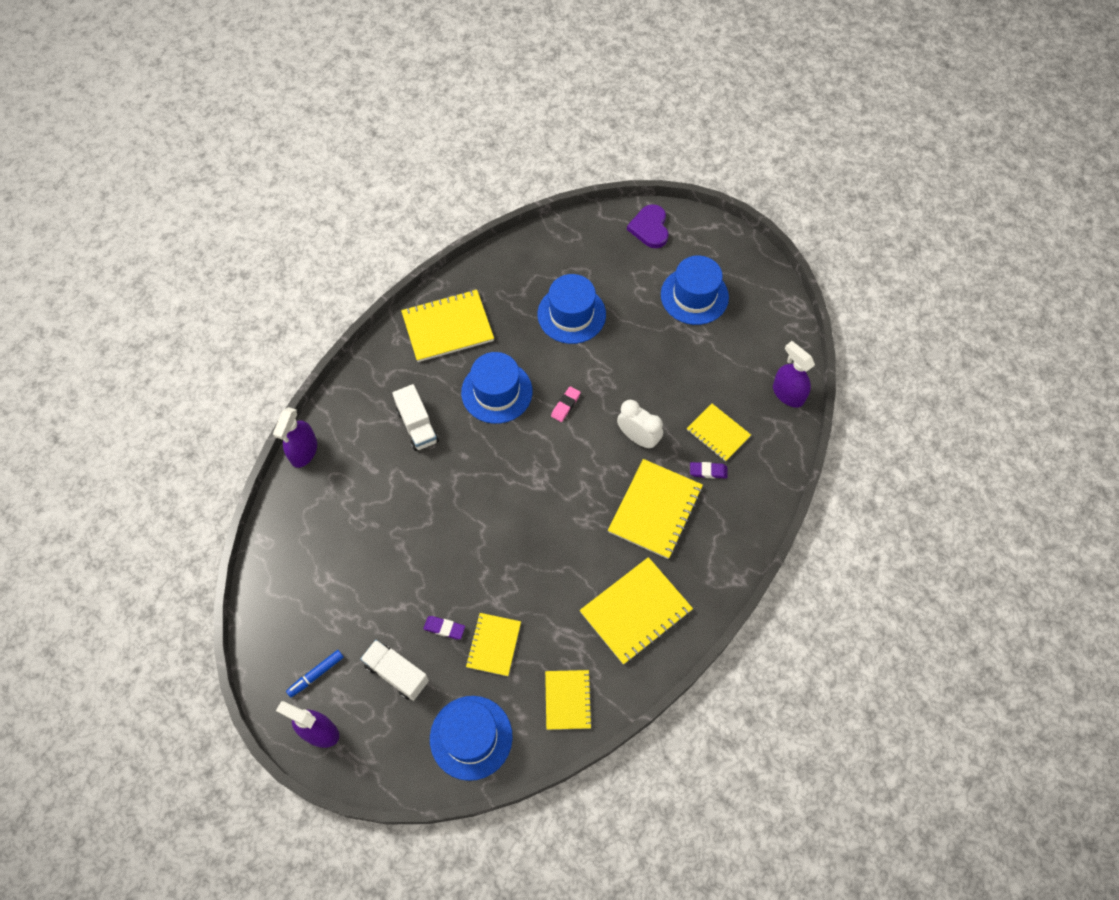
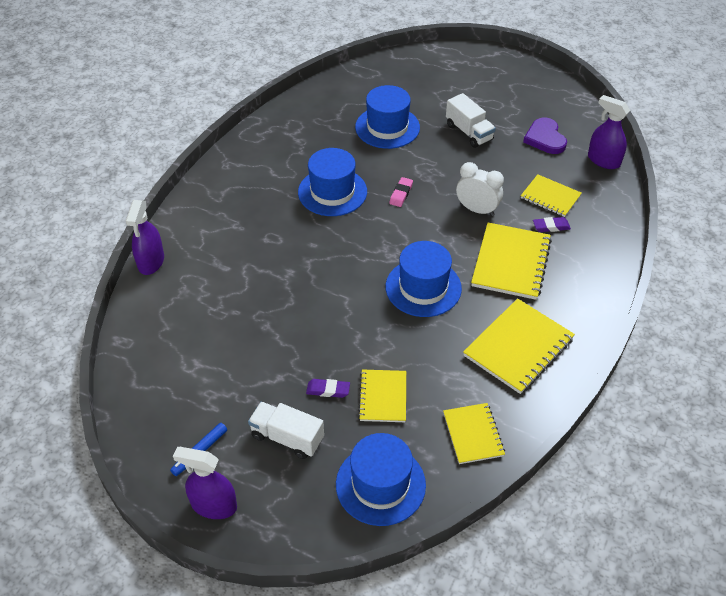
camera: 10 degrees left, 15 degrees down
white truck [392,384,439,451] -> white truck moved to [446,93,496,148]
yellow notebook [401,290,494,362] -> none
purple heart [627,204,669,248] -> purple heart moved to [523,117,567,154]
blue hat [661,256,729,325] -> blue hat moved to [386,241,462,317]

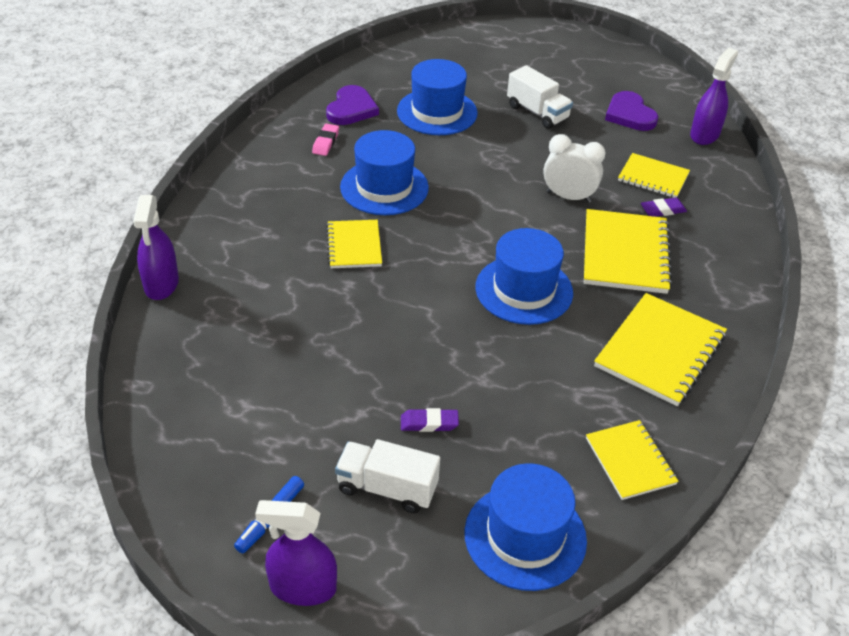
camera: 10 degrees left, 5 degrees down
yellow notebook [358,370,406,422] -> yellow notebook moved to [326,220,382,268]
pink eraser [389,177,413,207] -> pink eraser moved to [312,124,339,156]
purple spray bottle [588,95,630,169] -> purple spray bottle turned 90 degrees clockwise [690,48,738,145]
none -> purple heart [326,85,379,125]

